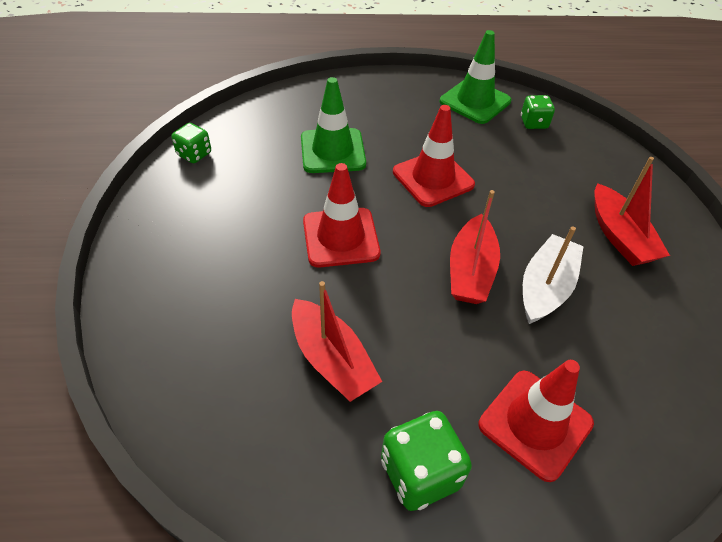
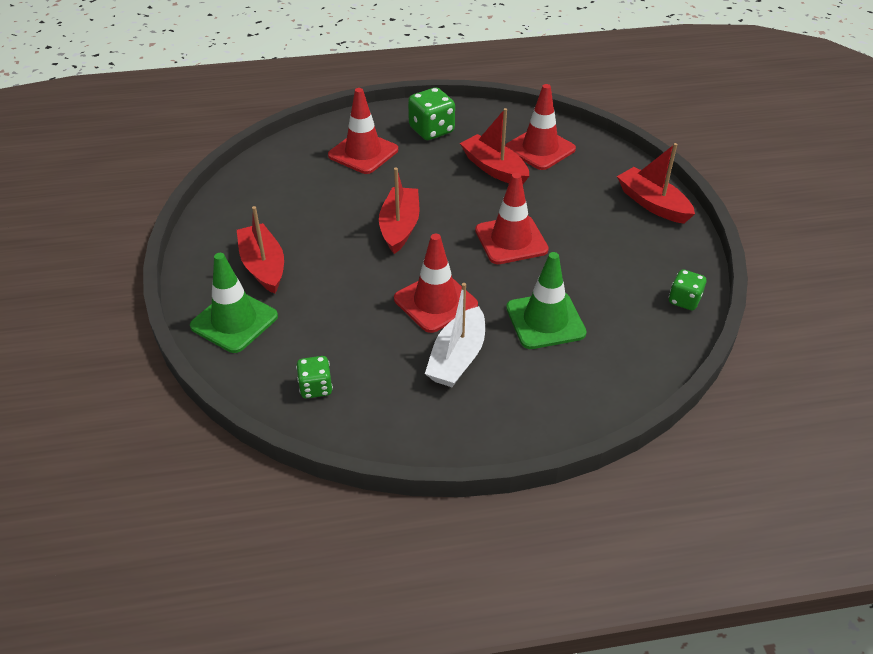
camera: 175 degrees right, 5 degrees down
green traffic cone [440,30,511,124] -> green traffic cone moved to [190,253,278,353]
white boat [523,226,584,324] -> white boat moved to [425,283,485,387]
none -> red traffic cone [505,84,576,170]
none -> red boat [617,143,695,224]

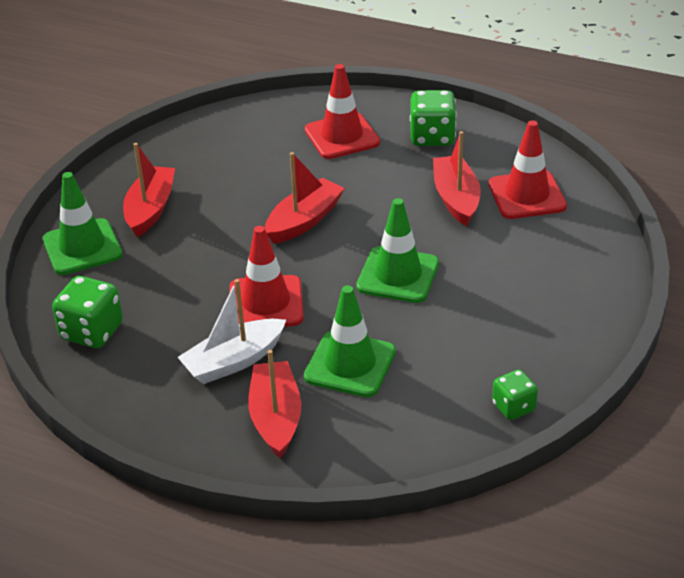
camera: 35 degrees right, 5 degrees down
green dice [296,356,333,398] -> green dice [52,276,123,348], size x1.60
red traffic cone [475,173,549,264] -> green traffic cone [356,198,439,303]
red boat [617,143,695,224] -> red boat moved to [248,350,301,458]

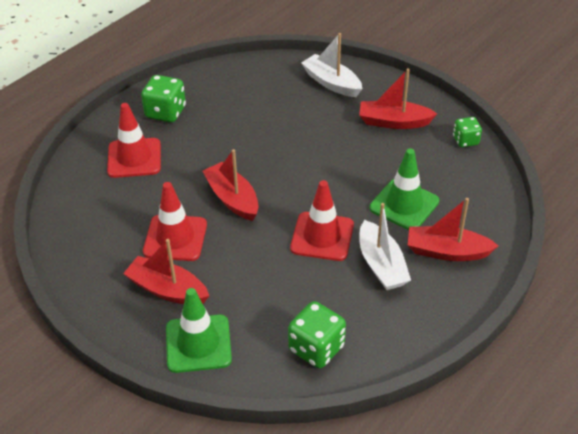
camera: 75 degrees left, 5 degrees up
green traffic cone [356,198,439,303] -> none
red boat [433,131,481,226] -> red boat moved to [359,68,437,129]
red traffic cone [488,120,567,219] -> red traffic cone moved to [143,182,207,261]
none -> white boat [301,33,362,97]

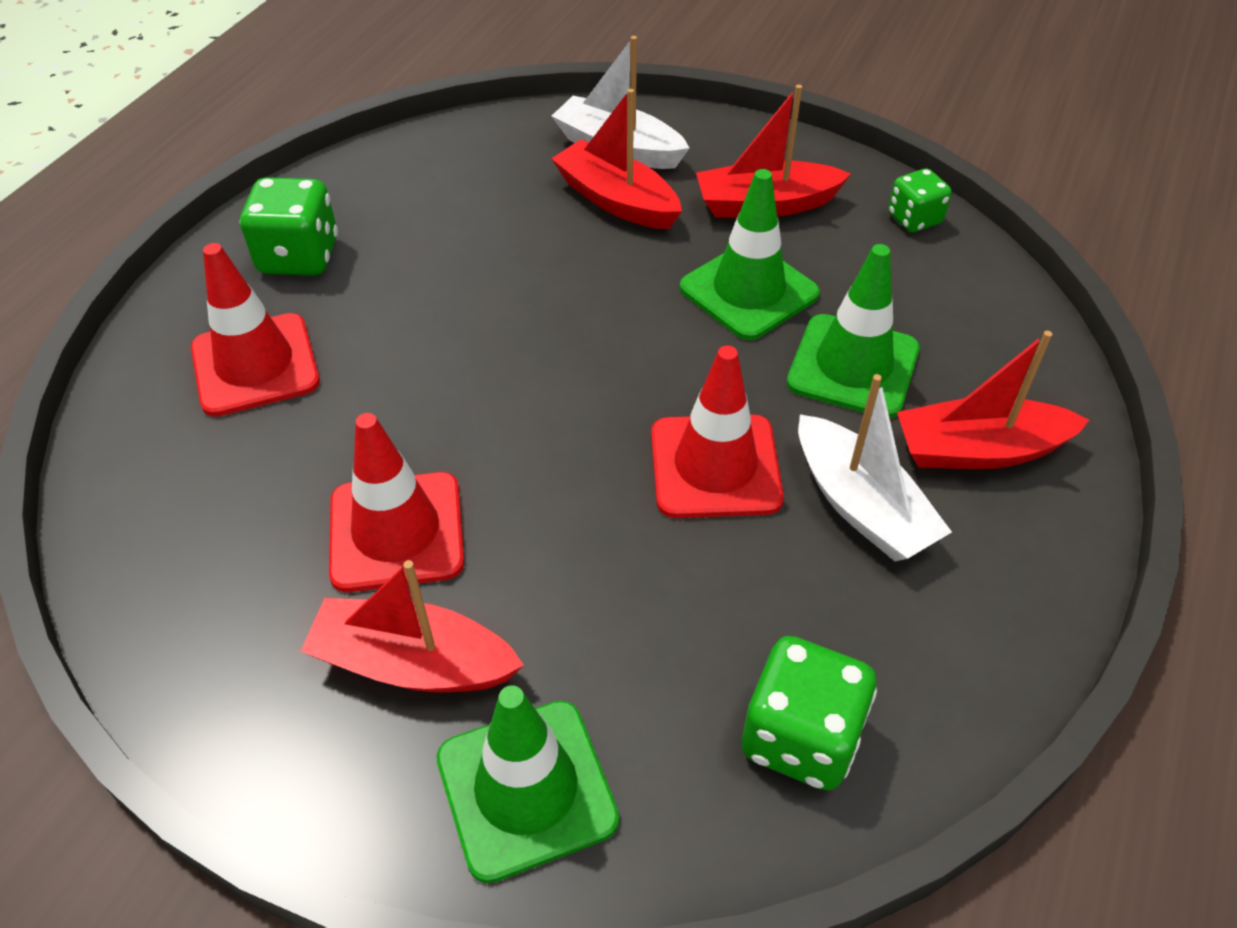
camera: 15 degrees left, 5 degrees up
red boat [203,149,258,221] -> red boat moved to [551,89,682,229]
none -> green traffic cone [679,169,820,340]

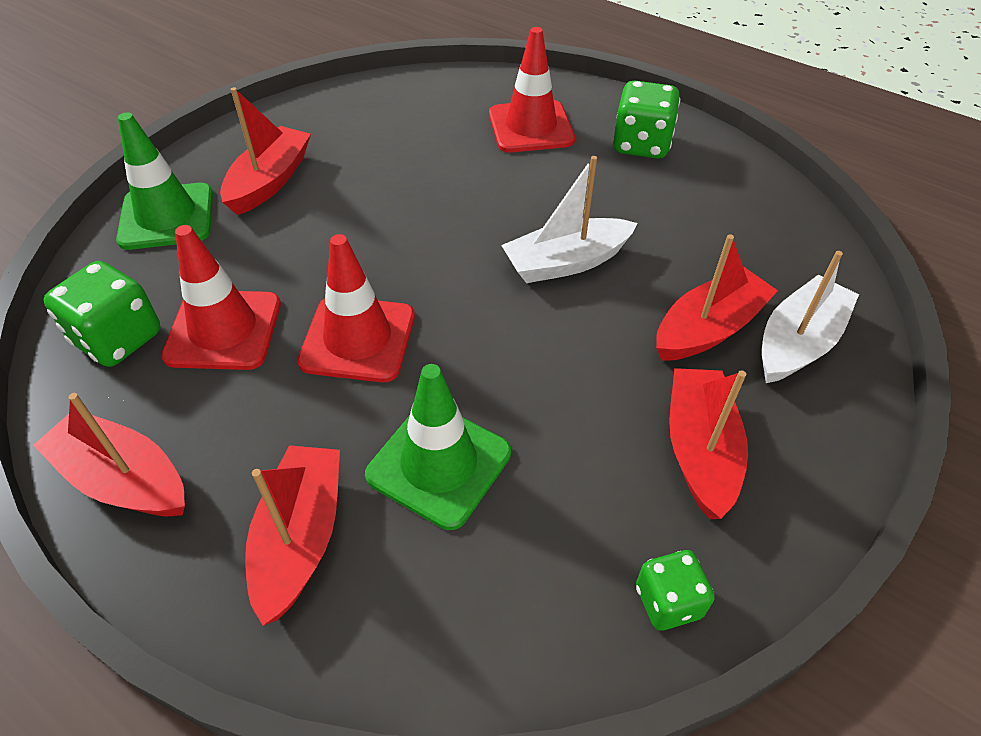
camera: 100 degrees right, 0 degrees up
red traffic cone [329,413,464,592] -> red traffic cone moved to [161,225,281,370]
green traffic cone [679,169,820,340] -> none
white boat [798,374,952,561] -> white boat moved to [501,156,638,283]
none -> red boat [33,393,185,516]

